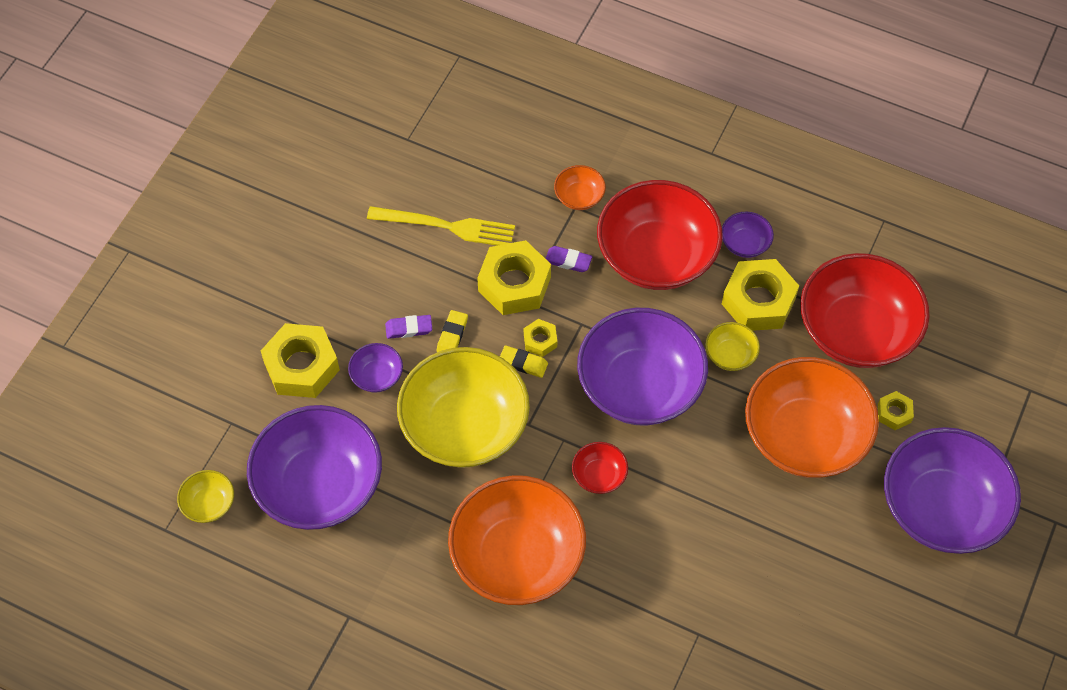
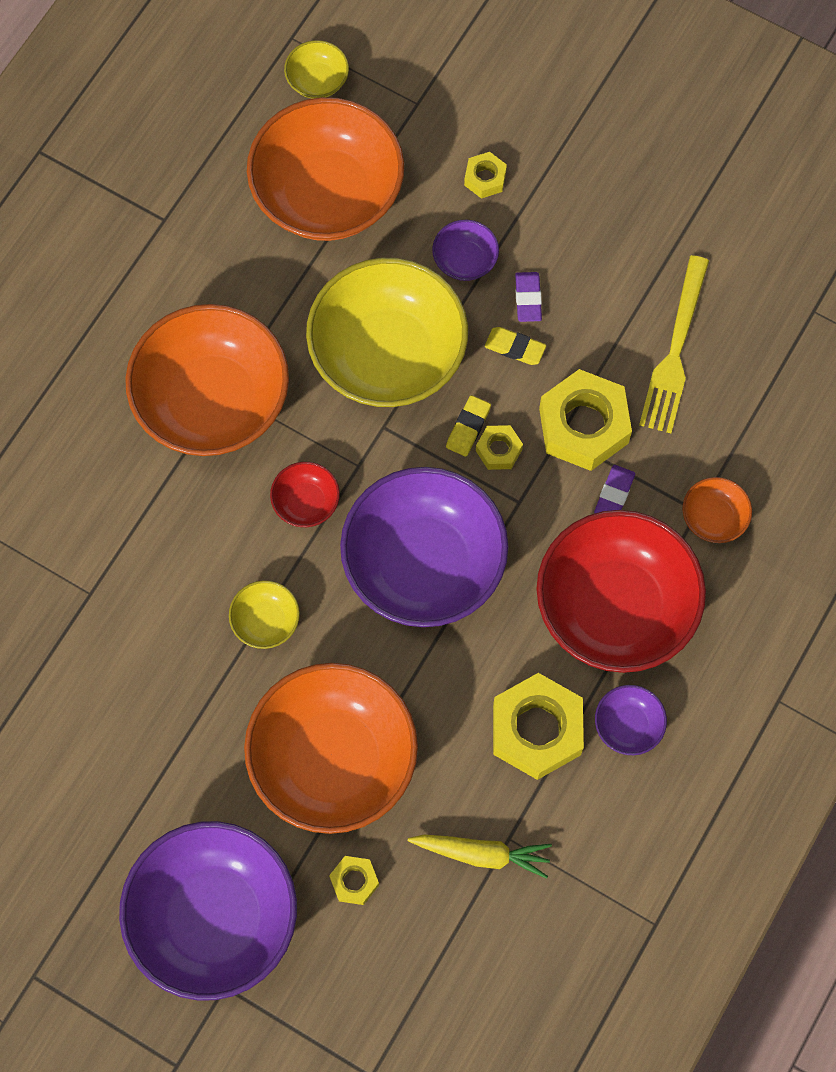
camera: 95 degrees right, 10 degrees up
purple bowl [247,405,382,530] -> orange bowl [247,97,404,241]
yellow nut [261,323,340,398] -> yellow nut [464,152,507,199], size x0.48
yellow bowl [705,322,760,371] -> yellow bowl moved to [229,580,300,649]
red bowl [800,253,930,368] -> yellow carrot [408,834,552,879]

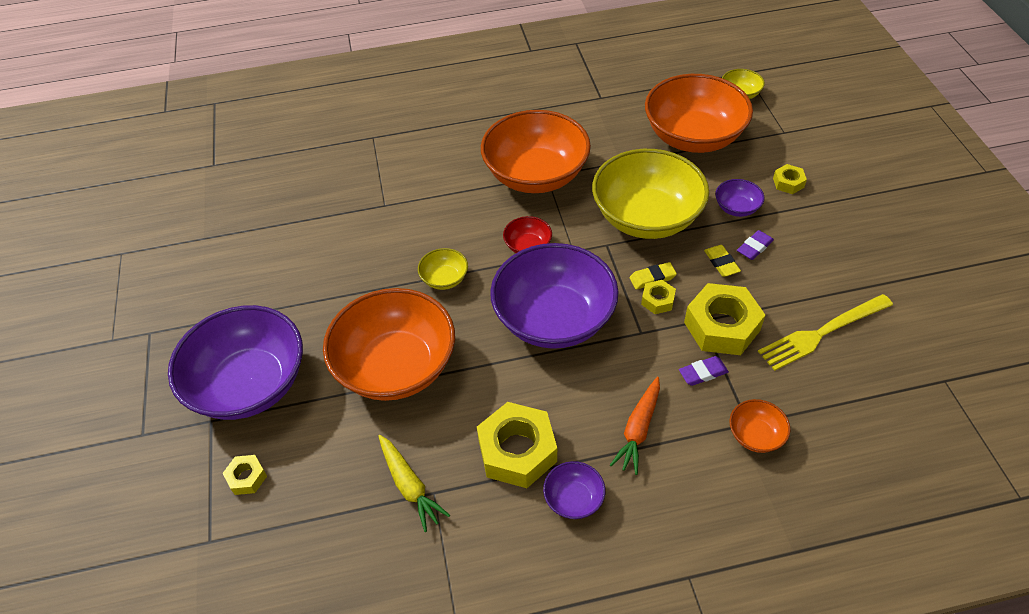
camera: 50 degrees right, 20 degrees down
yellow nut [329,856,379,905] -> yellow nut moved to [222,455,267,495]
red bowl [536,510,706,673] -> orange carrot [610,377,660,475]

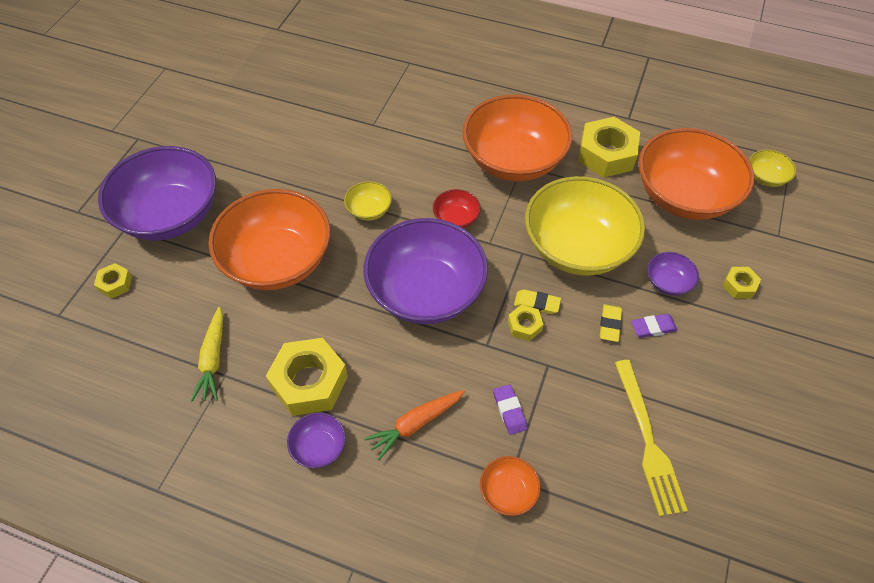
camera: 30 degrees right, 5 degrees up
purple eraser [679,356,729,386] -> purple eraser turned 60 degrees clockwise [493,384,527,435]
yellow nut [684,283,765,355] -> yellow nut moved to [578,117,640,178]
yellow fork [758,294,893,371] -> yellow fork turned 105 degrees counterclockwise [615,360,688,516]

